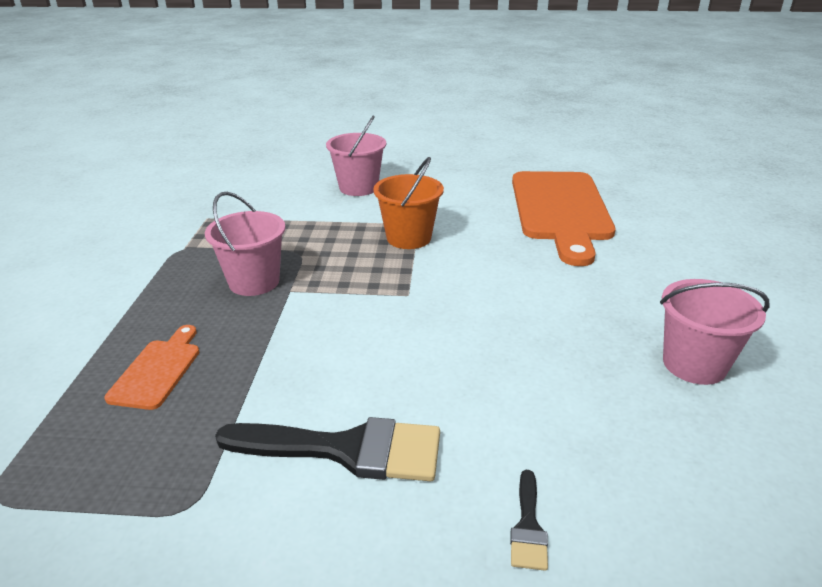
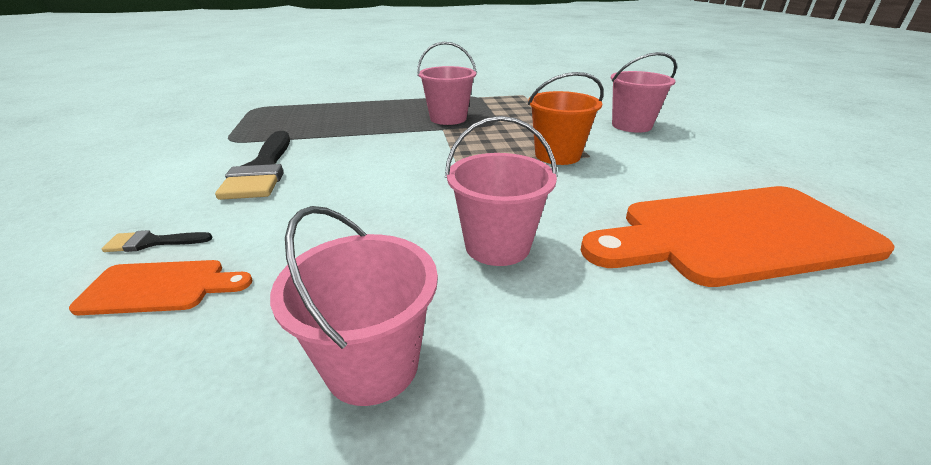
camera: 75 degrees right, 0 degrees up
orange cutting board [104,325,199,410] -> orange cutting board moved to [69,260,252,315]
none -> pink bucket [445,116,558,266]

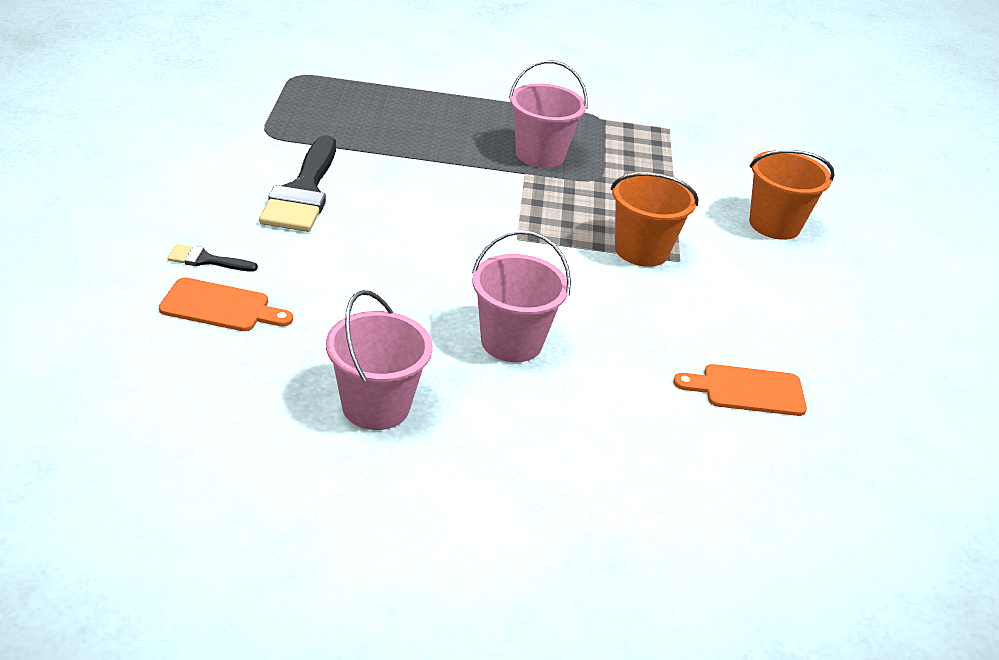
camera: 10 degrees right, 5 degrees up
orange cutting board [581,186,895,287] -> orange cutting board [673,364,807,416], size x0.46
pink bucket [611,52,677,133] -> orange bucket [749,150,835,240]

